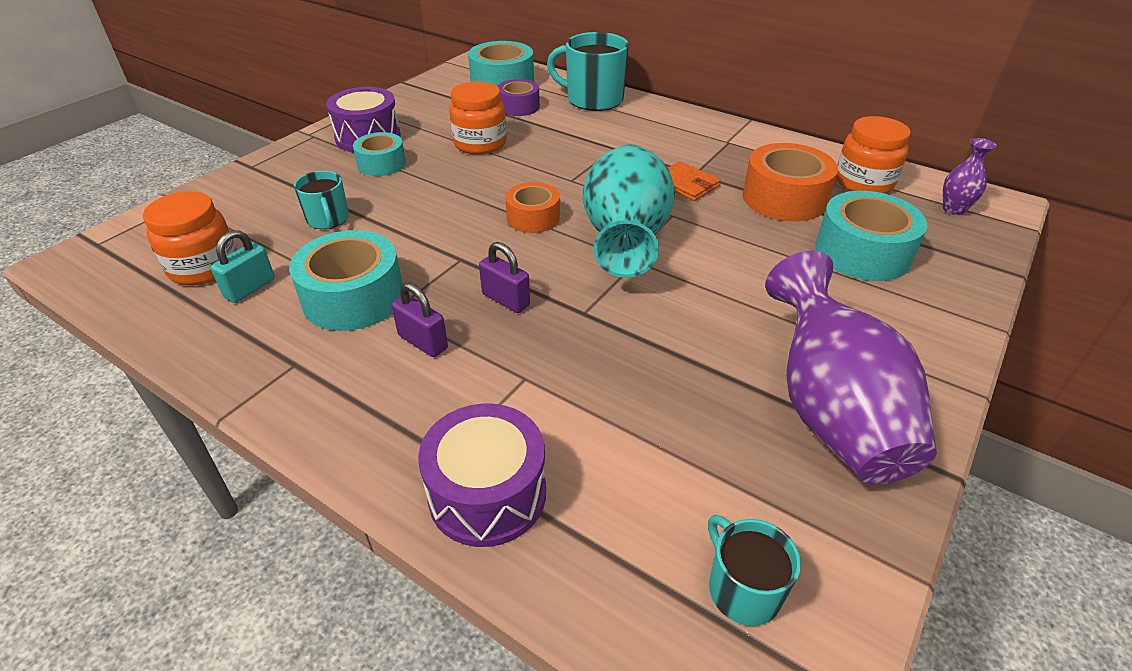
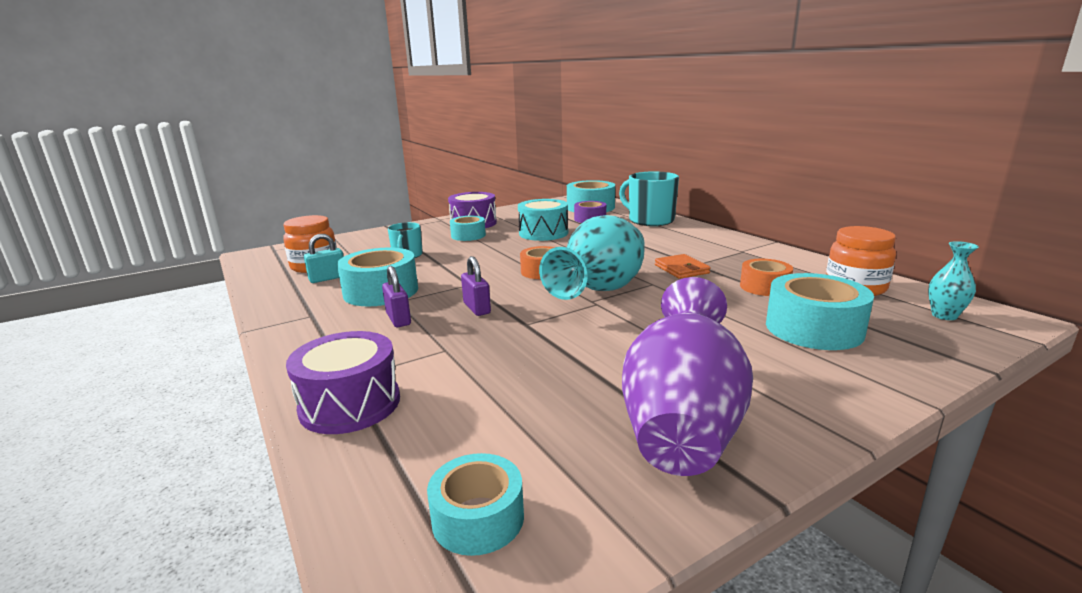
camera: 25 degrees right, 20 degrees down
orange jar [449,81,507,154] -> turquoise drum [518,199,568,241]
turquoise mug [708,515,801,626] -> turquoise tape [427,453,524,556]
orange tape [743,143,838,221] -> orange tape [740,259,793,296], size x0.62
purple vase [943,138,997,215] -> turquoise vase [928,241,979,320]

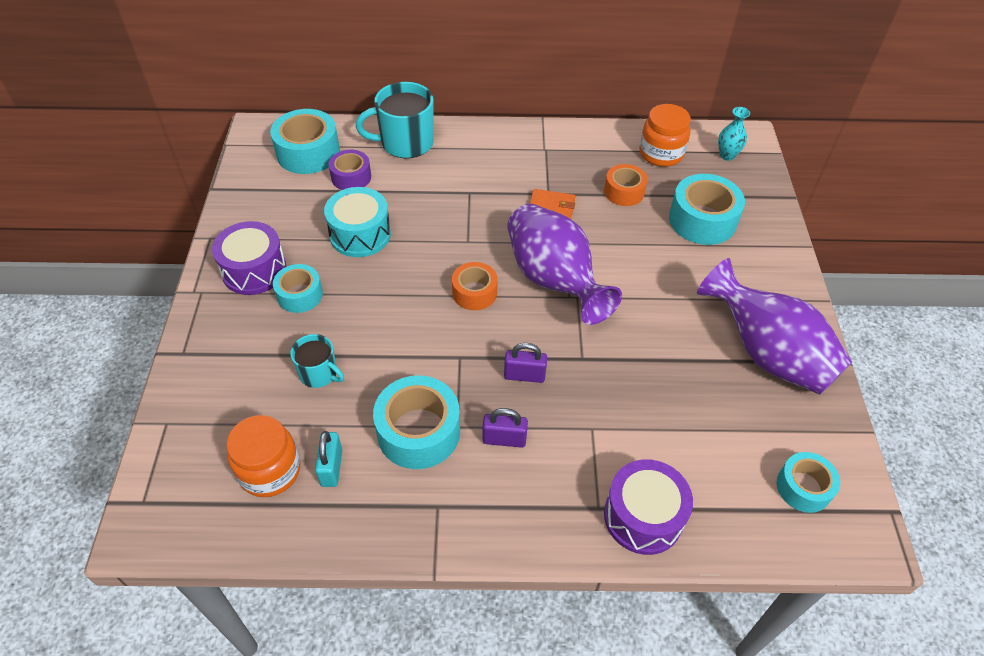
camera: 60 degrees left, 30 degrees up
turquoise vase [539,215,645,300] -> purple vase [507,204,622,325]

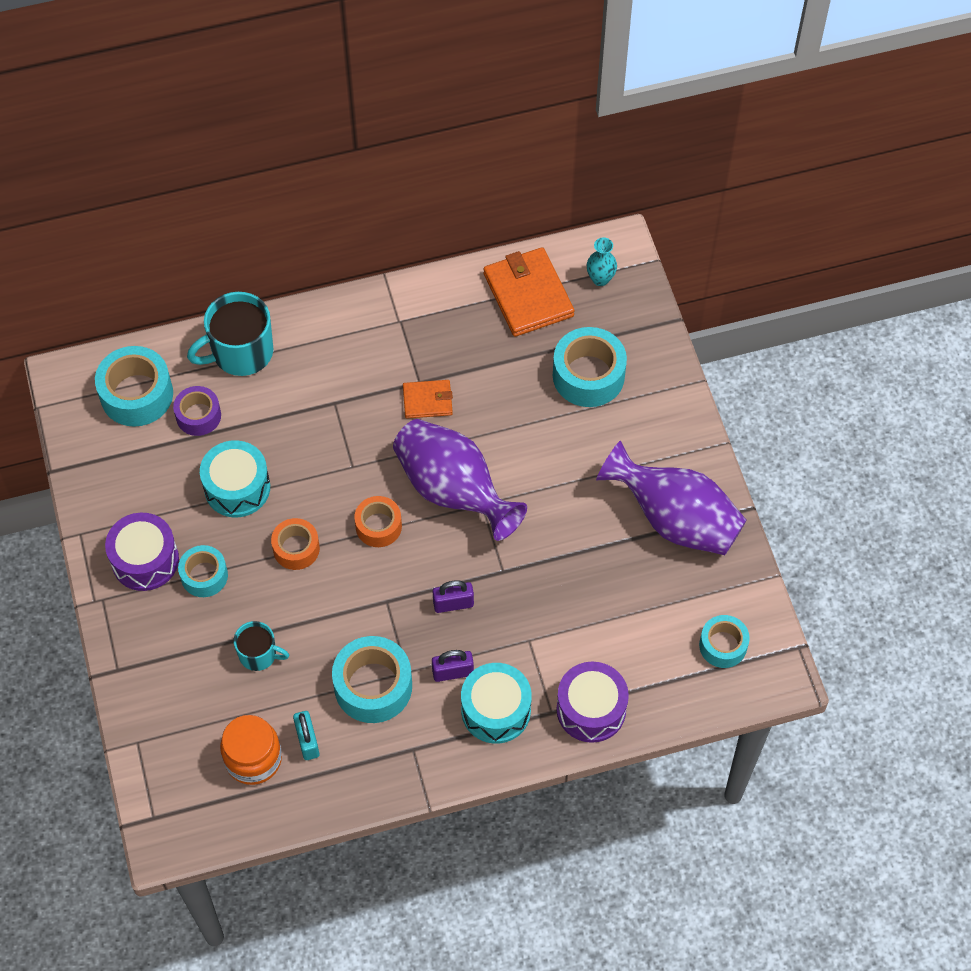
camera: 15 degrees left, 10 degrees up
orange tape [604,164,648,206] -> orange tape moved to [271,518,320,570]
orange jar [639,104,691,167] -> orange wallet [483,247,575,337]
none -> turquoise drum [461,663,532,744]

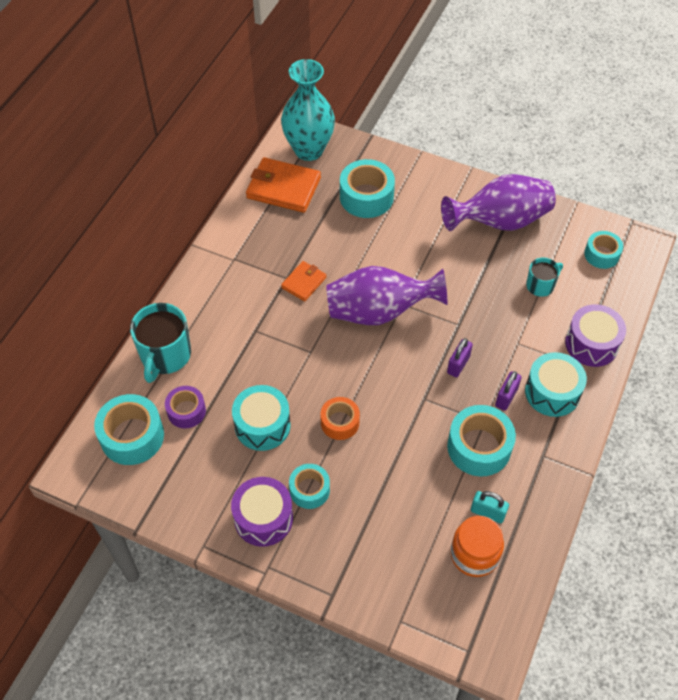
camera: 50 degrees left, 5 degrees down
turquoise mug [234,621,289,671] -> turquoise mug moved to [526,258,563,297]
orange tape [354,496,402,547] -> none
turquoise vase [586,237,617,286] -> turquoise vase [281,59,335,161], size x2.30

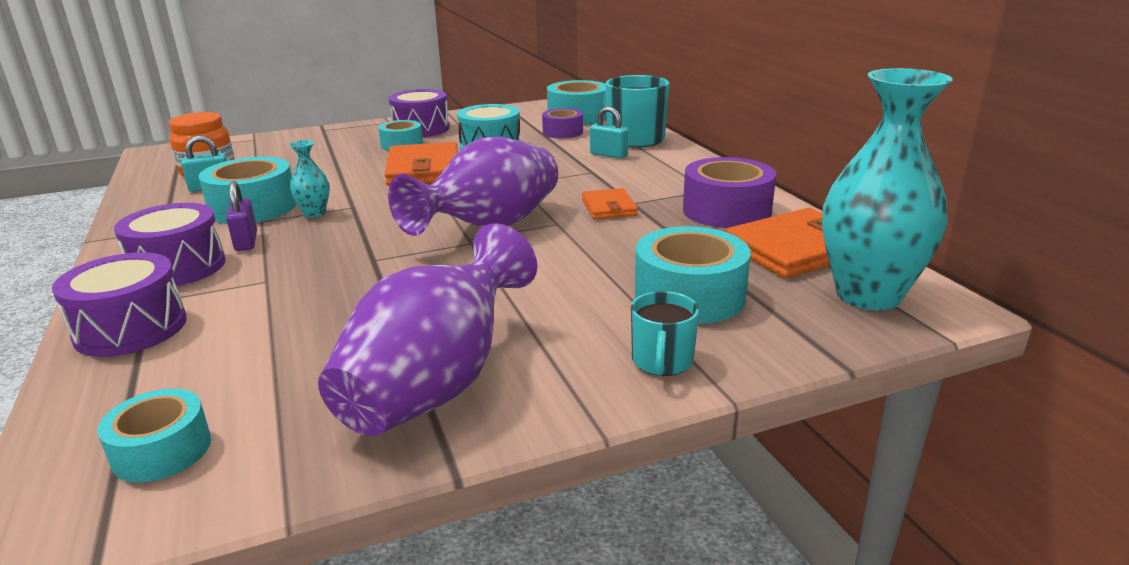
camera: 135 degrees right, 30 degrees down
orange tape [320,397,360,440] -> orange wallet [384,142,458,186]
purple padlock [447,338,473,377] -> none
turquoise drum [525,352,587,417] -> purple drum [114,203,226,286]
turquoise mug [526,258,563,297] -> turquoise mug moved to [631,291,699,376]
none -> turquoise vase [289,140,330,218]
none -> turquoise padlock [590,106,628,159]
none -> purple tape [683,157,776,228]

